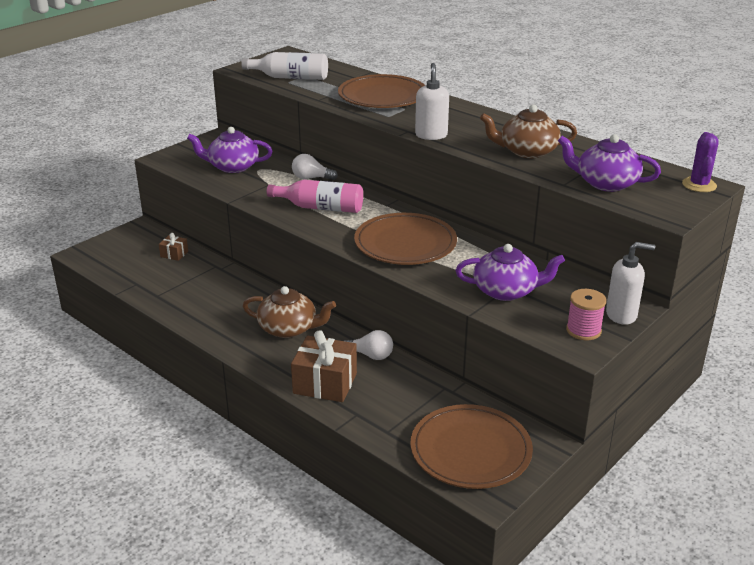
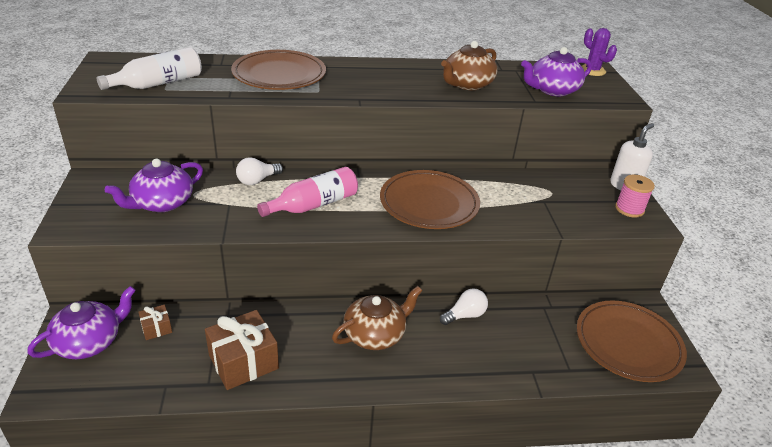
camera: 50 degrees left, 5 degrees up
brown gift [291,330,357,402] -> brown gift moved to [205,310,279,390]
white soap dispenser [415,63,449,140] -> none
purple teapot [456,244,565,301] -> purple teapot moved to [27,286,136,359]

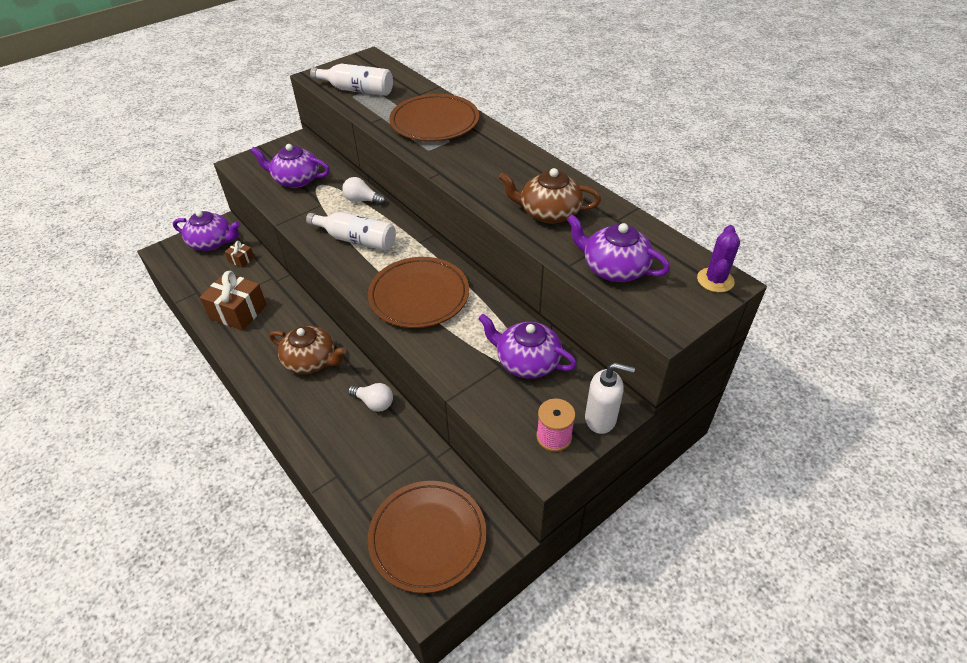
camera: 60 degrees right, 10 degrees up
pink bottle [257,167,358,217] -> white bottle [306,212,396,251]
none -> purple teapot [478,314,577,379]

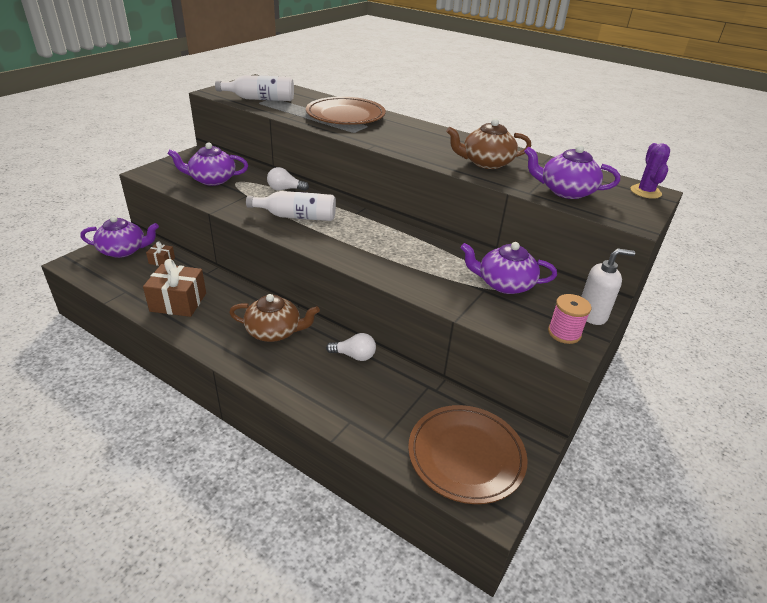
camera: 20 degrees left, 10 degrees down
brown plate [368,257,469,328] -> none

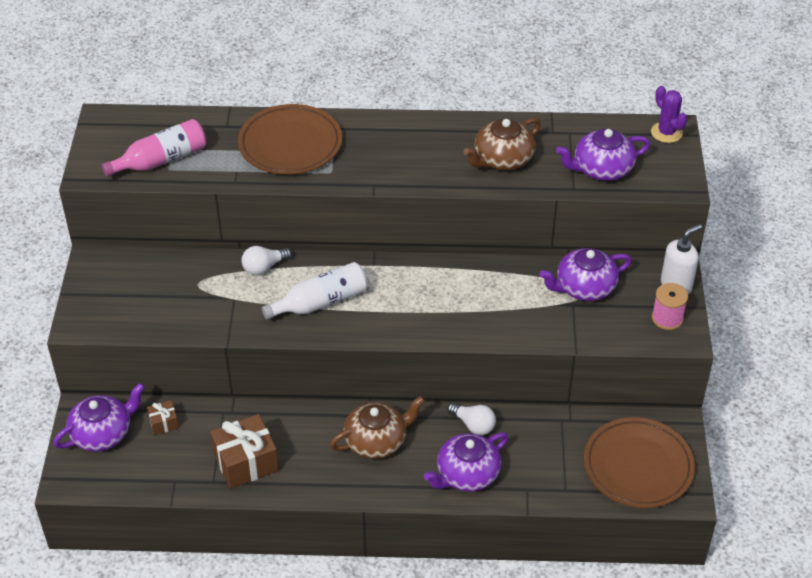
camera: 30 degrees left, 10 degrees up
purple teapot [167,143,248,186] -> purple teapot moved to [424,432,508,492]
white bottle [215,75,294,101] -> pink bottle [102,119,206,177]
white light bulb [326,333,376,361] -> white light bulb turned 60 degrees clockwise [447,403,496,435]

